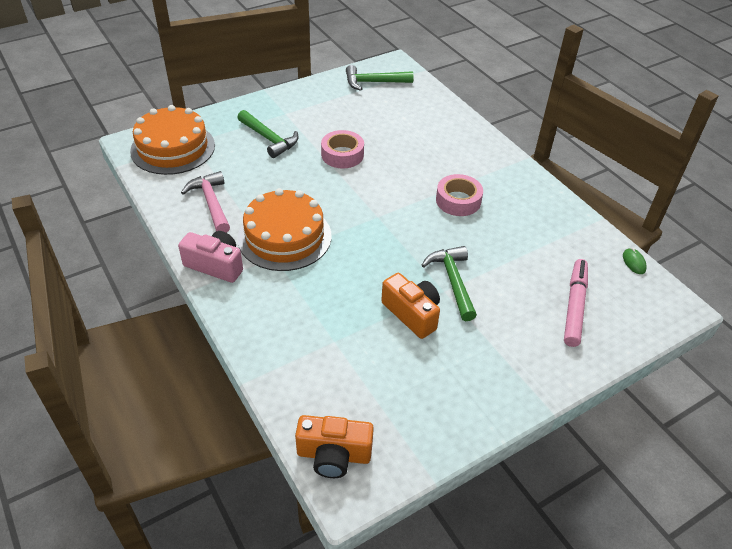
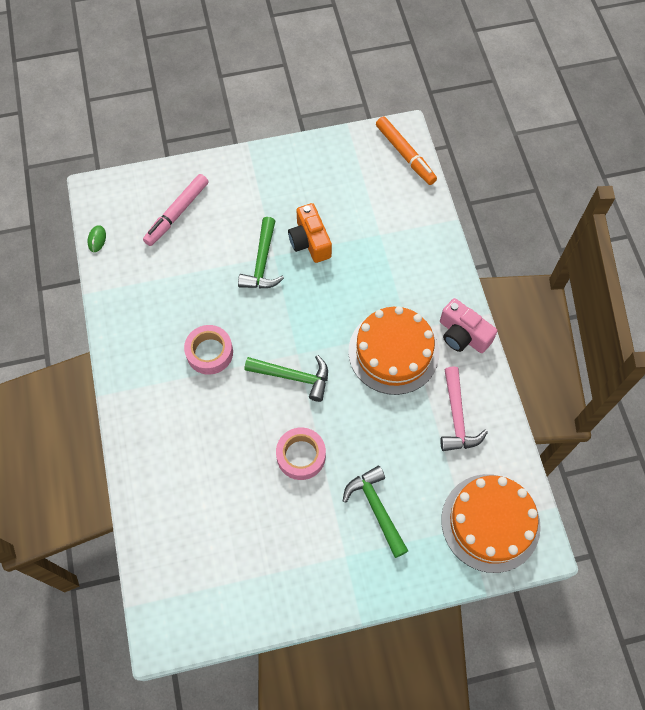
camera: 160 degrees left, 20 degrees up
orange camera [295,415,374,478] -> orange marker [376,117,437,185]
green hammer [346,65,414,91] -> green hammer moved to [244,355,328,402]

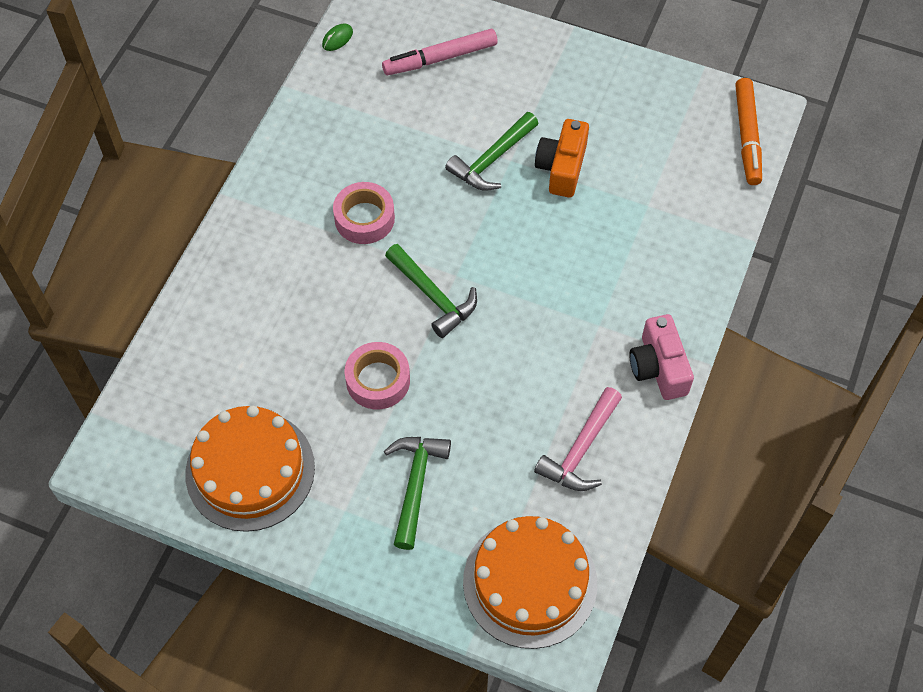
camera: 35 degrees right, 5 degrees down
orange cake [348,306,439,395] -> orange cake moved to [185,406,315,532]

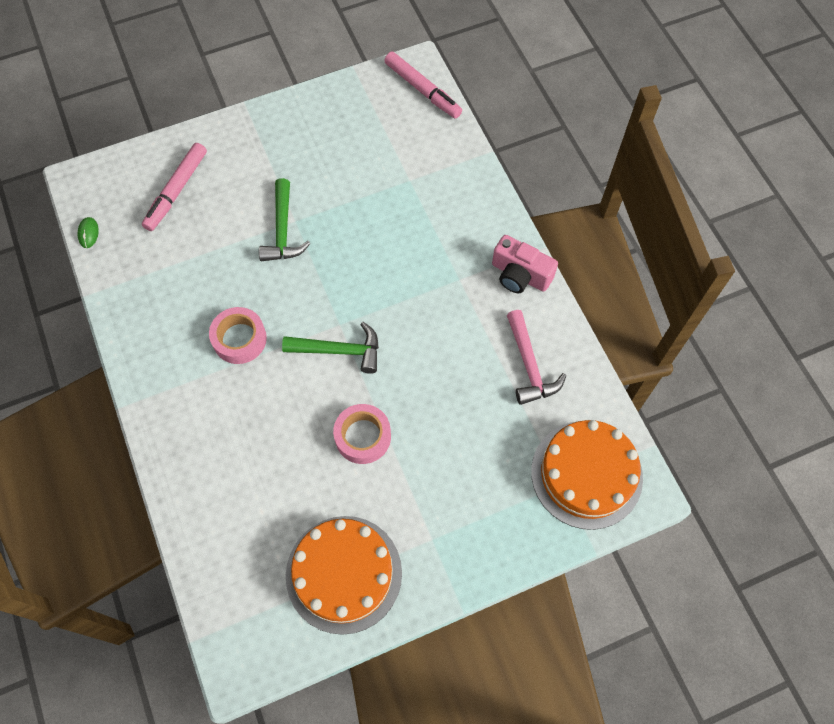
camera: 45 degrees left, 5 degrees up
green hammer [384,437,451,550] -> none
orange camera [535,119,589,198] -> none
orange marker [735,78,762,185] -> pink marker [384,52,462,119]

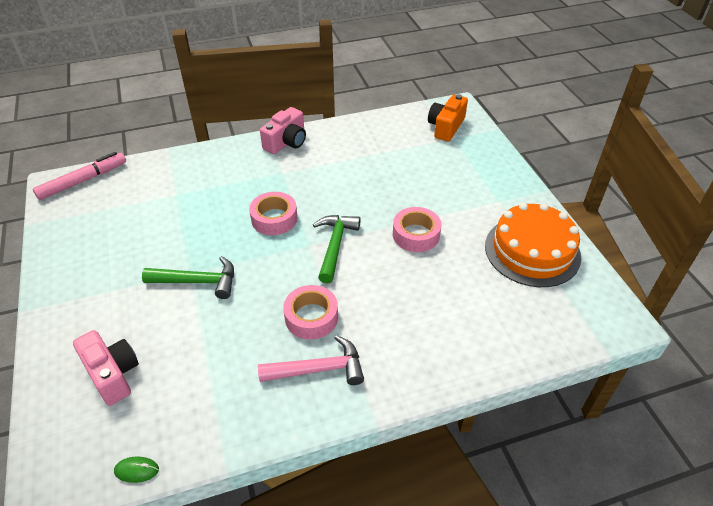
camera: 85 degrees left, 20 degrees down
pink marker [142,143,207,231] -> pink camera [73,330,139,406]
pink hammer [507,310,567,405] -> pink hammer moved to [258,335,364,385]
orange cake [531,420,643,530] -> orange camera [428,94,468,141]
none -> pink tape [249,192,298,235]

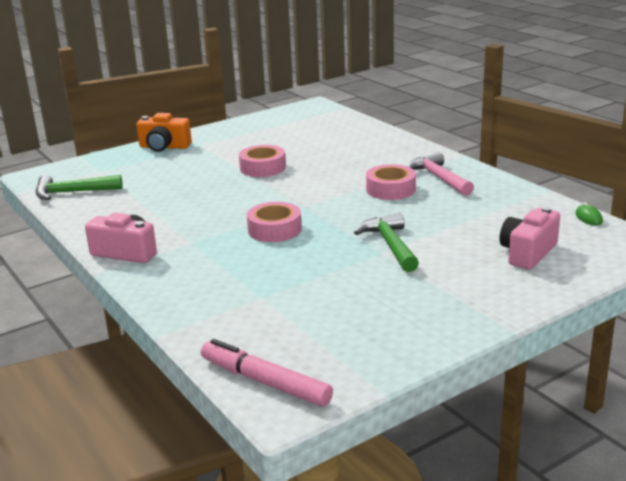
camera: 105 degrees left, 20 degrees down
green hammer [313,215,361,283] -> green hammer moved to [36,175,123,200]
orange camera [428,94,468,141] -> orange camera moved to [136,113,192,152]
orange cake [485,203,581,287] -> none

